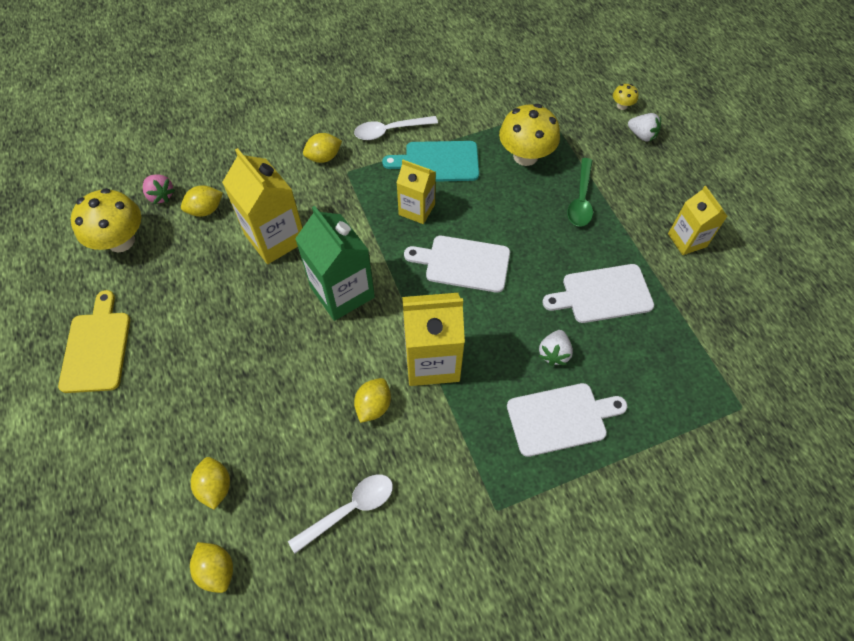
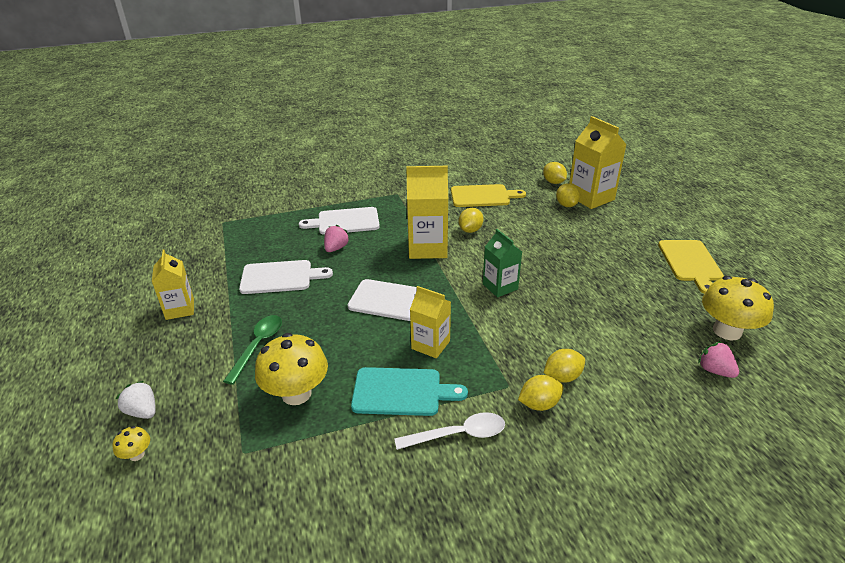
camera: 175 degrees left, 25 degrees down
yellow lemon [181,185,223,217] -> yellow lemon moved to [544,349,585,383]
yellow carton [222,148,303,264] -> yellow carton moved to [569,116,627,209]
white spoon [288,474,393,554] -> yellow cutting board [451,184,526,207]
green carton [295,206,375,321] -> green carton [483,229,522,298], size x0.63
white strawberry [539,330,573,366] -> pink strawberry [324,225,350,252]

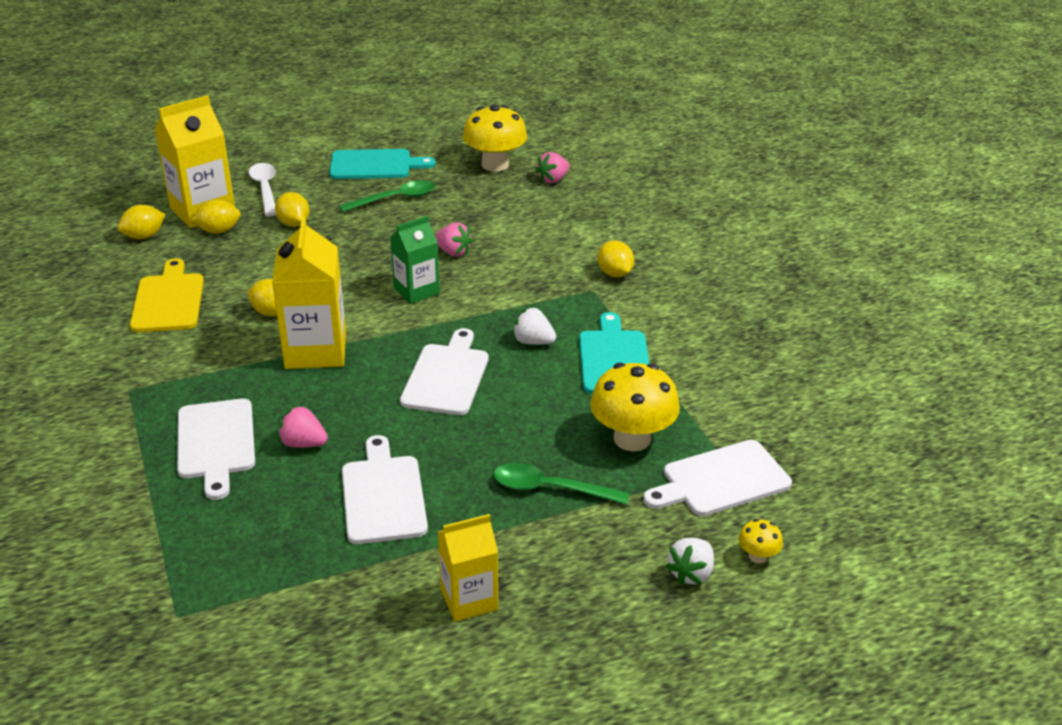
camera: 95 degrees left, 0 degrees up
white spoon [394,412,505,450] -> white spoon moved to [249,163,276,217]
yellow carton [410,286,451,358] -> white strawberry [512,307,556,345]
yellow lemon [544,349,585,383] -> yellow lemon moved to [275,192,310,227]
yellow cutting board [658,240,724,294] -> turquoise cutting board [329,149,436,179]
none -> green spoon [339,180,435,212]
none -> pink strawberry [435,222,473,257]
none -> white cutting board [643,440,792,516]

